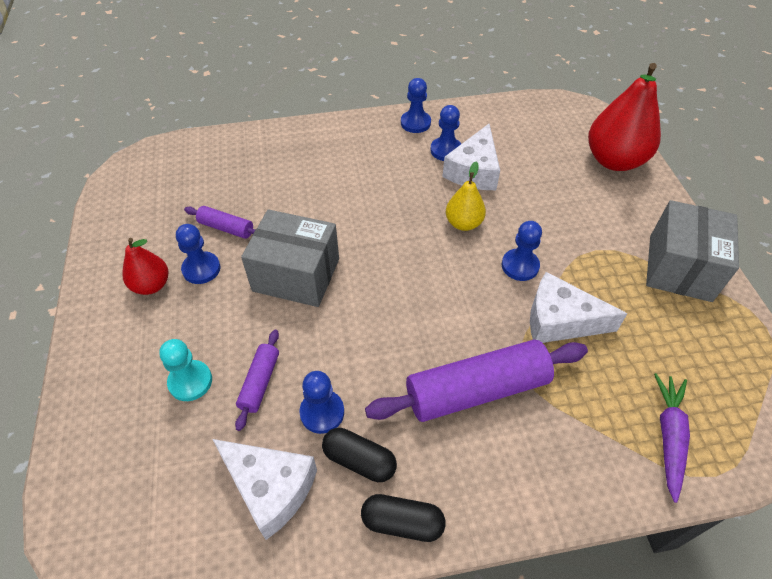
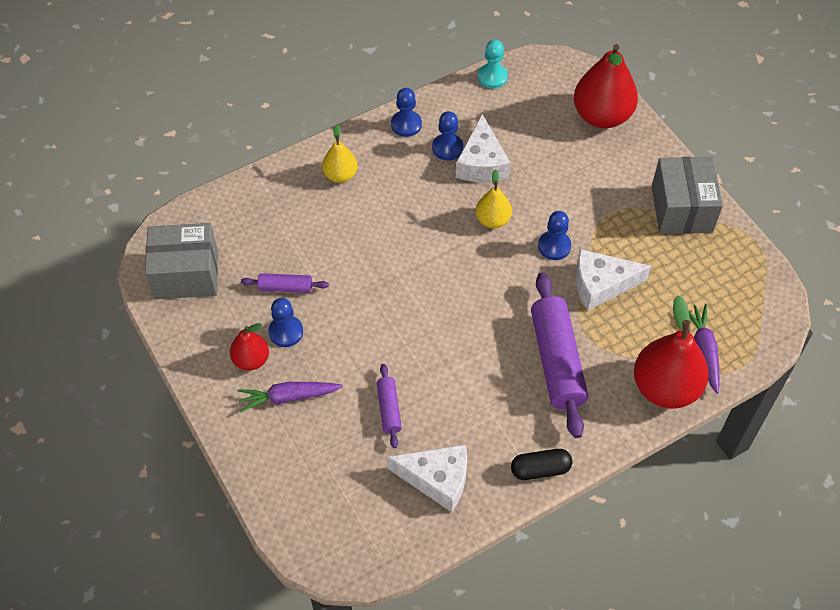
camera: 20 degrees left, 5 degrees up
turquoise pawn [159,339,212,401] -> turquoise pawn moved to [478,40,508,89]
grey box [241,209,339,307] -> grey box moved to [145,223,218,299]
blue pawn [299,371,344,434] -> none
black capsule [322,428,397,482] -> none
purple rolling pin [365,340,588,422] -> purple rolling pin turned 60 degrees counterclockwise [531,272,588,438]
none -> purple carrot [237,382,343,412]
none -> yellow pear [322,124,358,183]
none -> red pear [634,296,709,409]

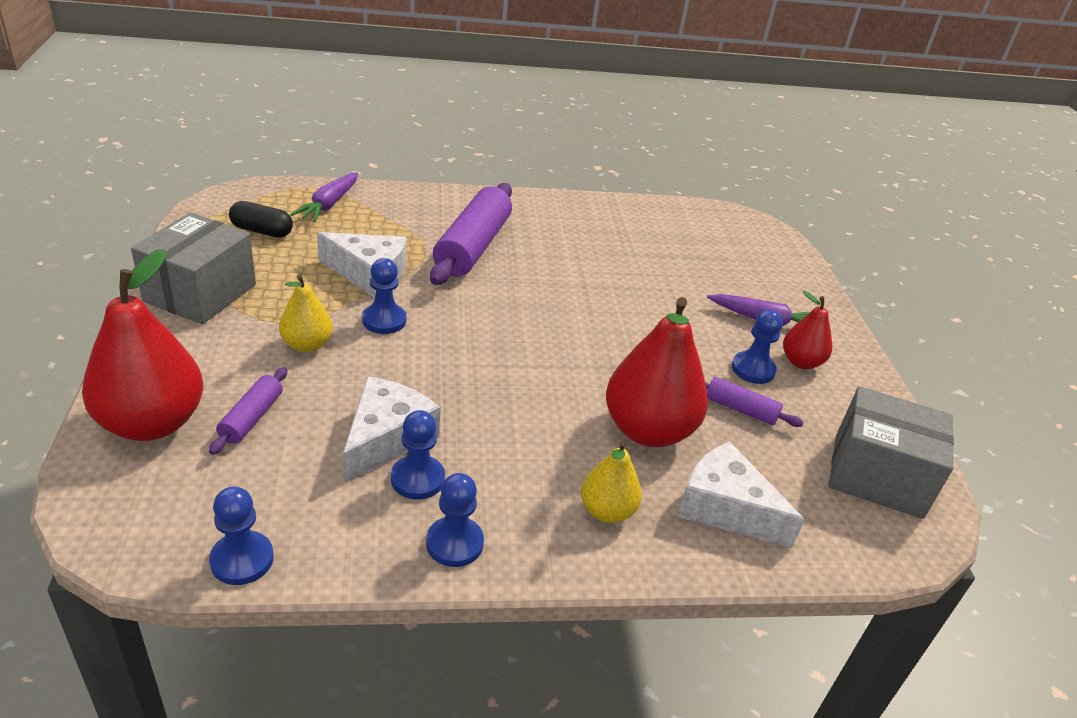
camera: 160 degrees left, 20 degrees down
purple rolling pin [377,364,402,448] -> purple rolling pin moved to [209,367,287,455]
white cheese [387,444,467,512] -> white cheese moved to [677,441,805,548]
yellow pear [476,169,512,228] -> yellow pear moved to [279,275,332,352]
turquoise pawn [478,40,508,89] -> blue pawn [209,487,274,585]
black capsule [511,449,572,480] -> black capsule moved to [229,201,293,238]
red pear [634,296,709,409] -> red pear moved to [606,297,708,447]

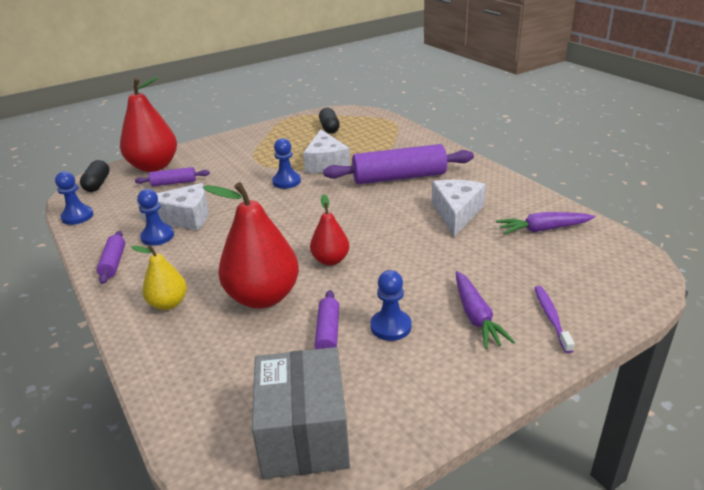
camera: 70 degrees right, 5 degrees down
grey box [131,212,256,324] -> none
yellow pear [279,275,332,352] -> none
purple carrot [290,172,358,222] -> purple carrot moved to [496,212,595,234]
blue pawn [426,473,484,567] -> purple rolling pin [97,231,125,284]
white cheese [677,441,805,548] -> white cheese moved to [432,180,486,237]
red pear [783,291,832,369] -> red pear moved to [310,194,349,266]
none -> black capsule [80,160,110,192]
none -> purple toothbrush [535,286,574,353]

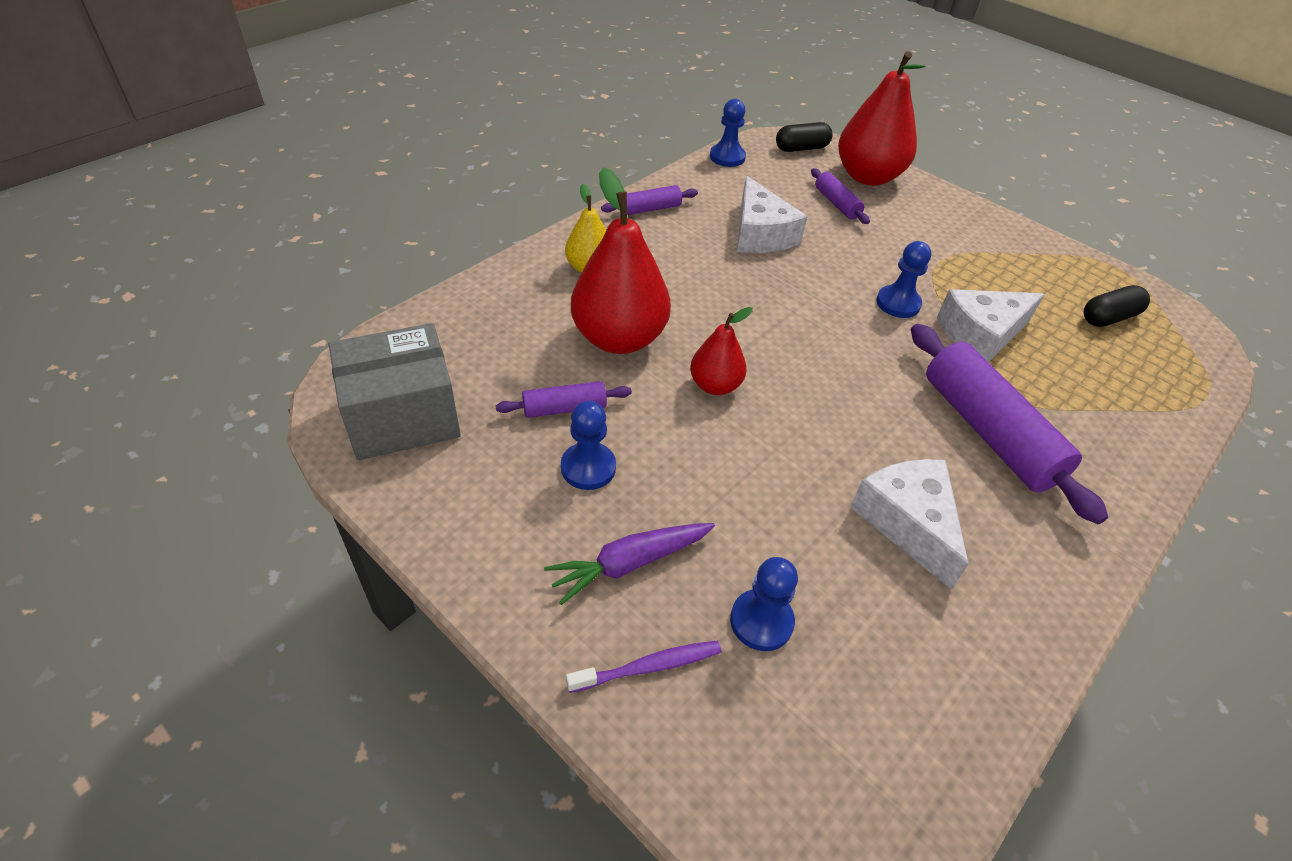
camera: 70 degrees right, 15 degrees up
blue pawn [137,189,174,246] -> blue pawn moved to [730,557,798,651]
white cheese [432,180,486,237] -> white cheese turned 105 degrees counterclockwise [850,459,969,589]
purple carrot [496,212,595,234] -> none

